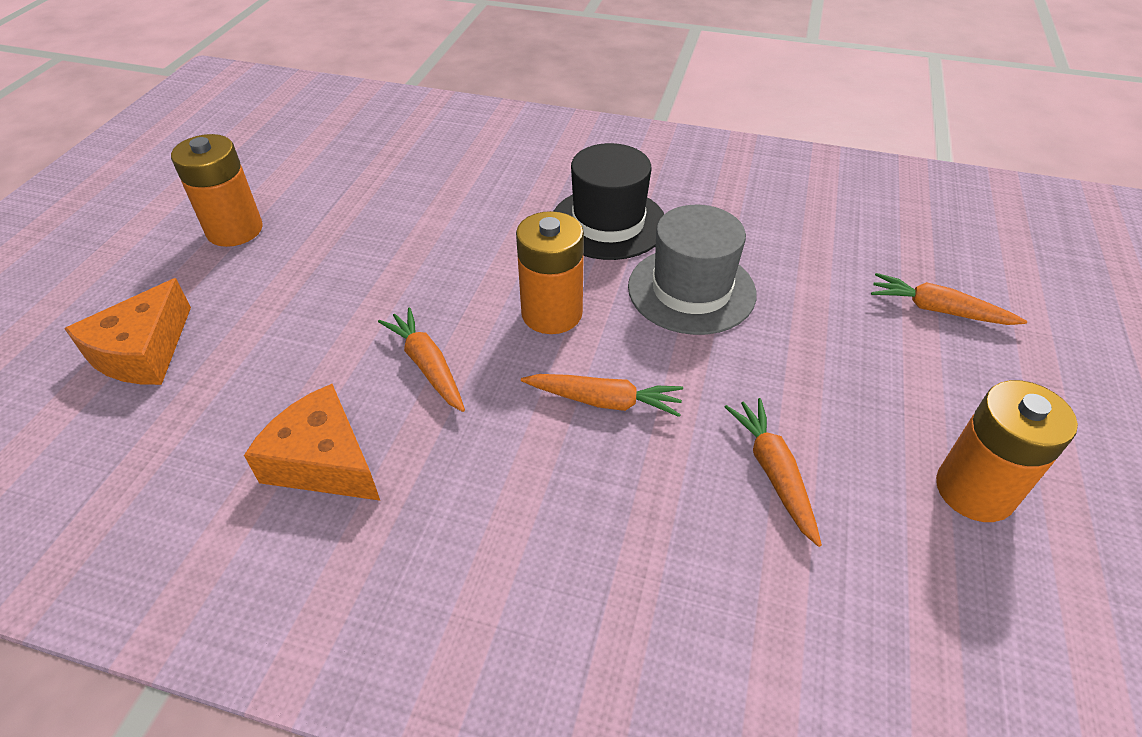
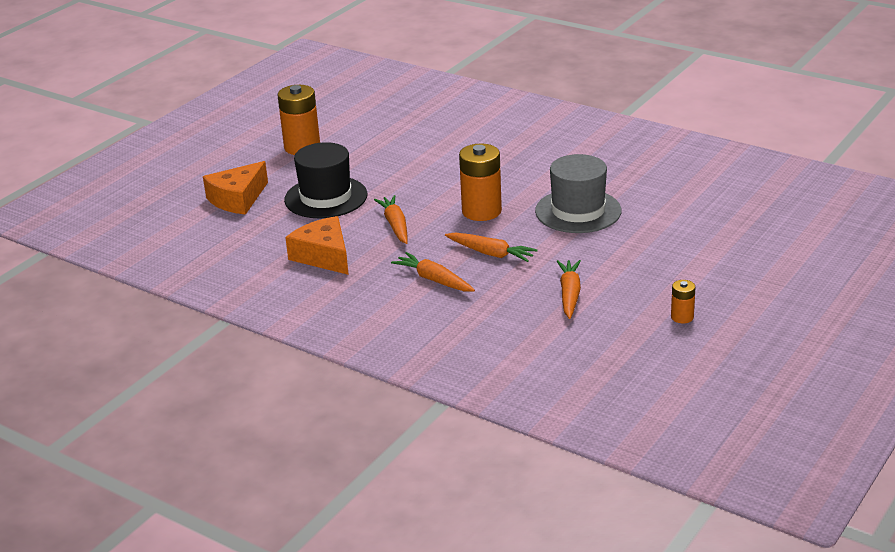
camera: 20 degrees right, 15 degrees down
black hat [553,143,664,260] -> black hat moved to [284,142,367,218]
orange carrot [871,273,1027,325] -> orange carrot moved to [391,252,475,292]
orange battery [936,380,1078,522] -> orange battery [671,280,695,323], size x0.50

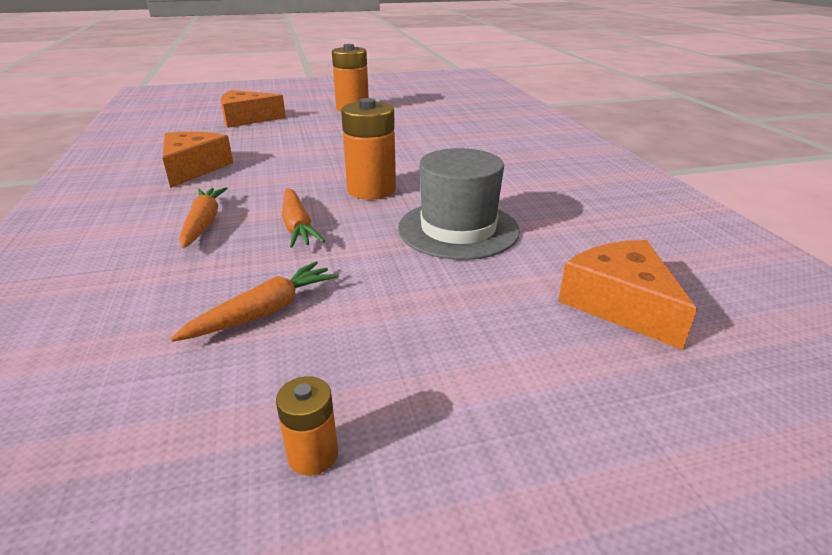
camera: 40 degrees right, 0 degrees up
black hat [284,142,367,218] -> none
orange carrot [374,195,408,244] -> none
none -> orange cheese [558,240,697,350]

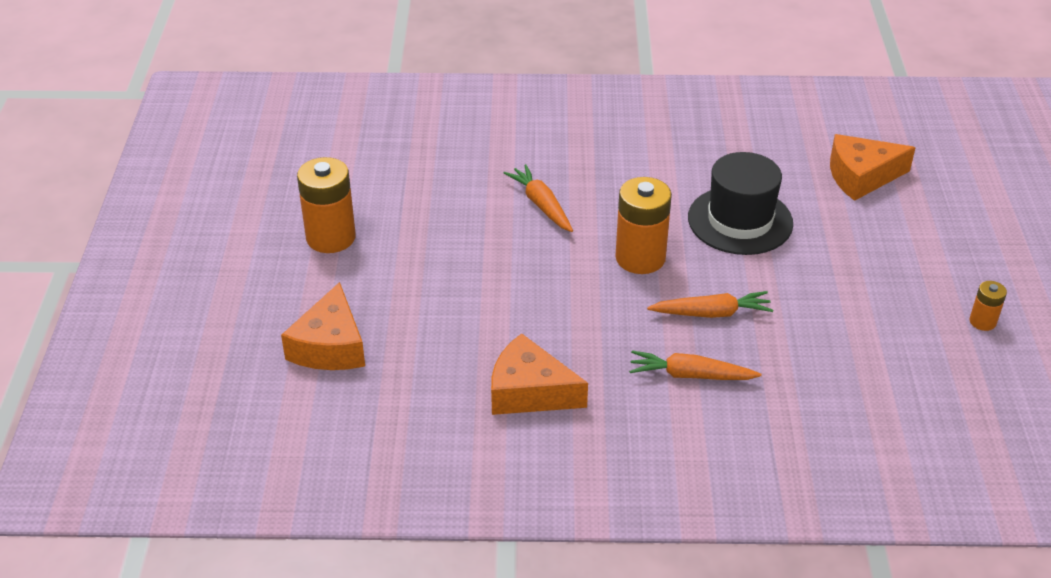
camera: 75 degrees left, 10 degrees up
orange carrot [170,261,339,342] -> orange carrot moved to [504,164,573,232]
grey hat [398,148,520,260] -> black hat [688,152,793,255]

